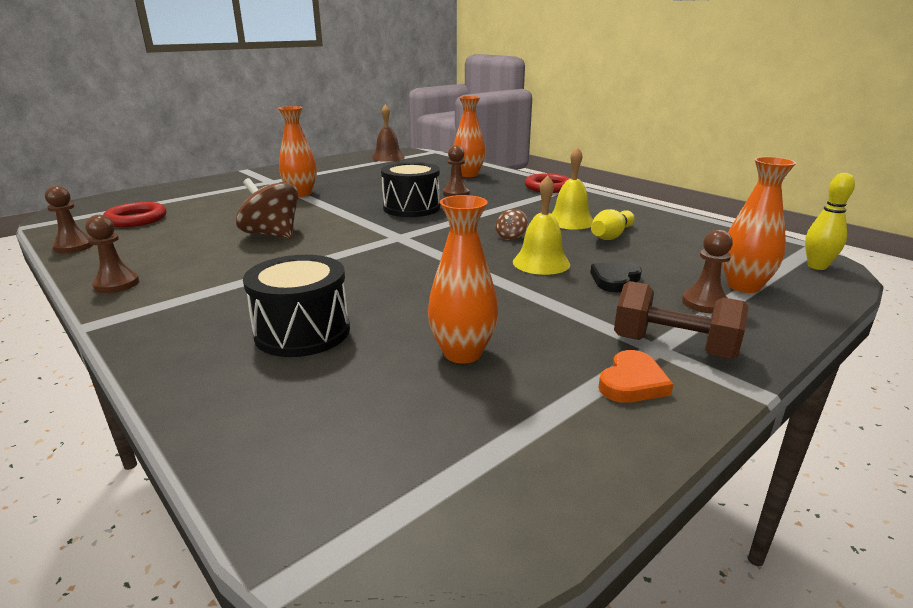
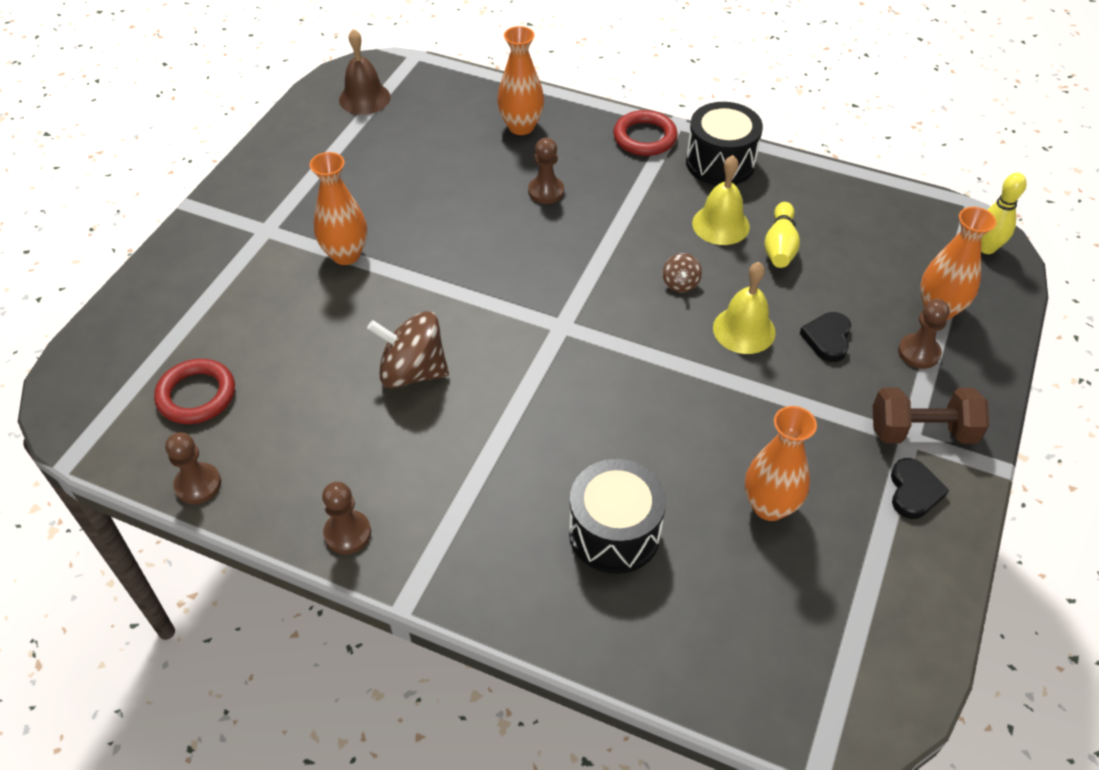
camera: 25 degrees left, 25 degrees up
black drum [381,162,440,217] -> black drum moved to [686,102,763,186]
orange heart [598,350,673,403] -> black heart [891,458,949,519]

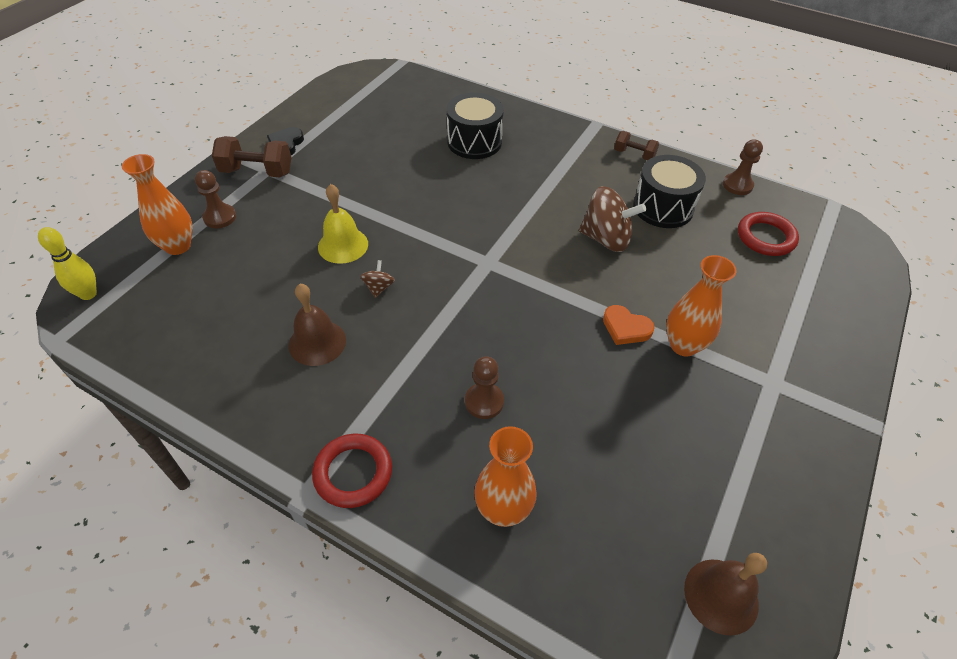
camera: 175 degrees left, 0 degrees up
brown pawn [322,482,371,554] -> brown dumbbell [614,131,659,160]
black drum [686,102,763,186] -> black drum moved to [633,155,706,228]
yellow bell [692,155,750,245] -> brown bell [289,284,346,366]
orange vase [745,406,817,521] -> none
yellow bowling pin [764,202,800,268] -> none
black heart [800,312,851,362] -> none
none -> orange heart [603,305,655,345]

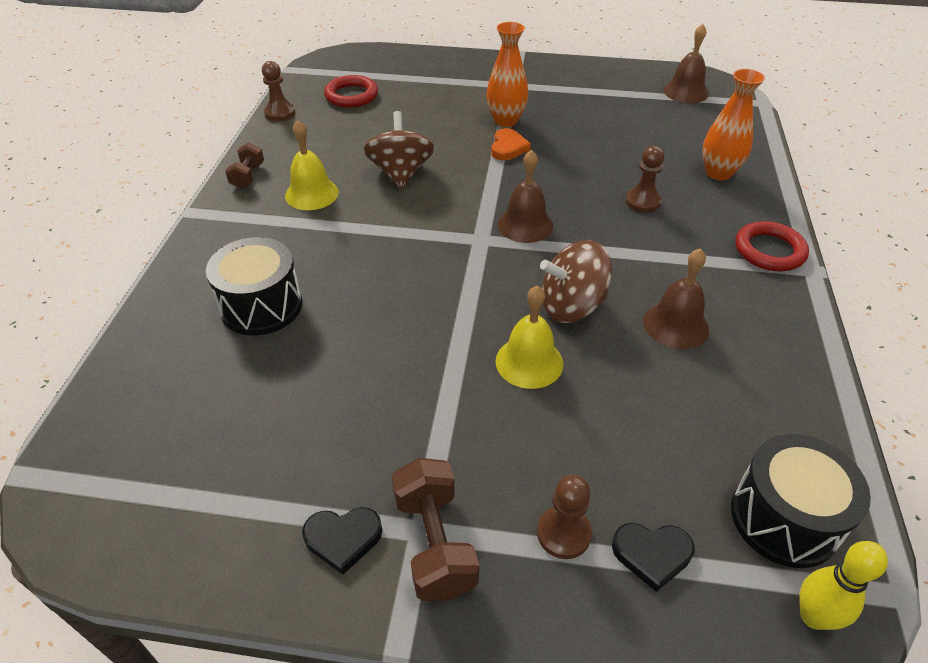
camera: 110 degrees left, 5 degrees down
orange vase [122,154,193,255] -> black heart [612,523,695,592]
brown spinning top [360,260,395,298] -> brown spinning top [540,240,612,323], size x2.09
black drum [633,155,706,228] -> black drum moved to [731,434,871,568]
none -> yellow bell [285,120,339,210]
none -> brown bell [498,150,553,243]

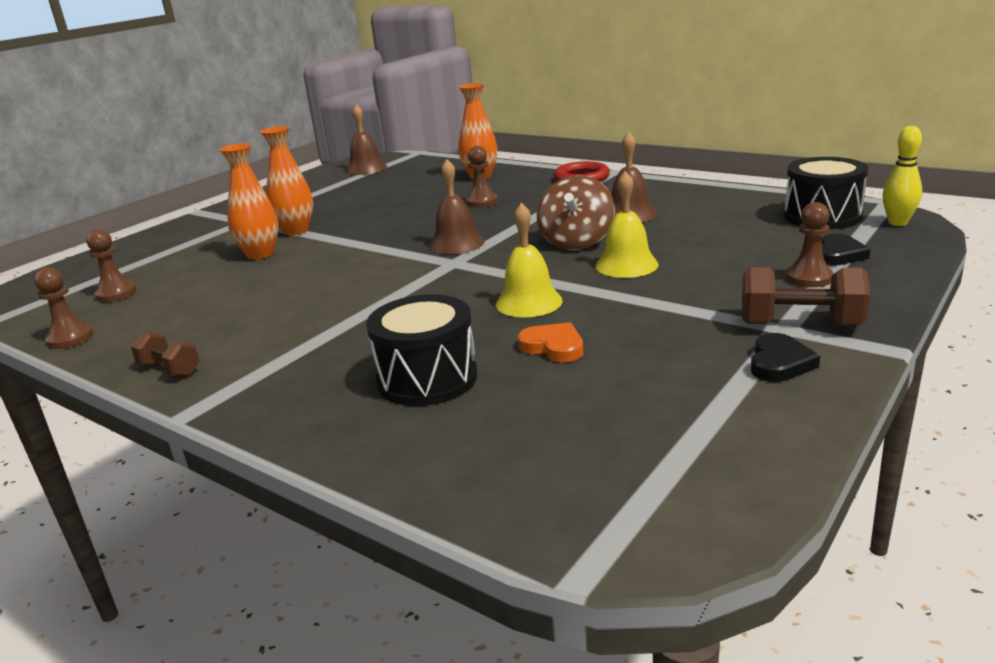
camera: 60 degrees left, 20 degrees down
yellow bell [285,120,339,210] -> yellow bell moved to [496,203,563,317]
red ring [324,75,378,108] -> brown pawn [86,229,137,302]
brown spinning top [363,111,435,189] -> none
orange heart [491,128,531,160] -> orange heart moved to [518,322,583,363]
none -> orange vase [219,143,278,259]

